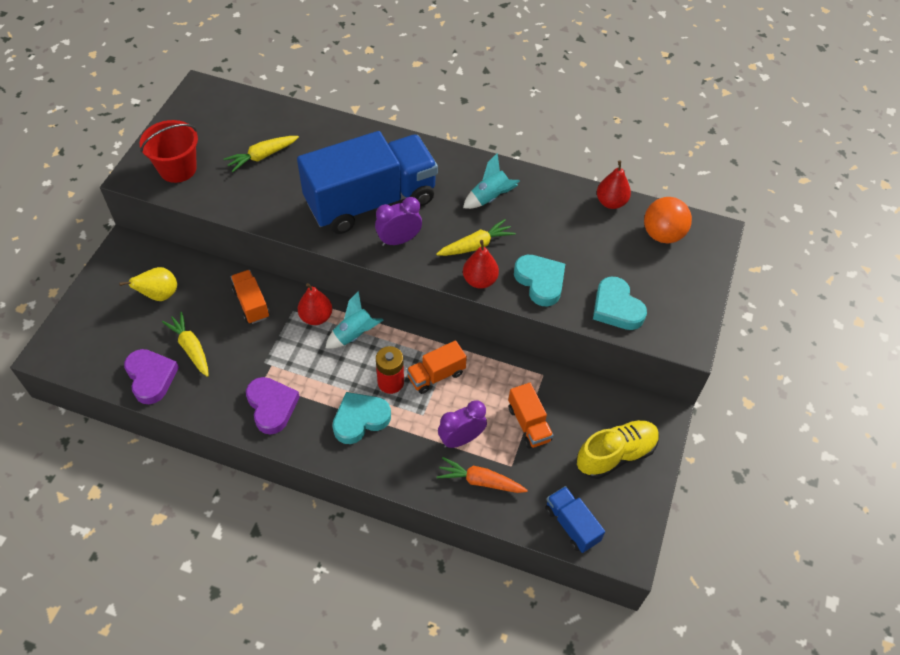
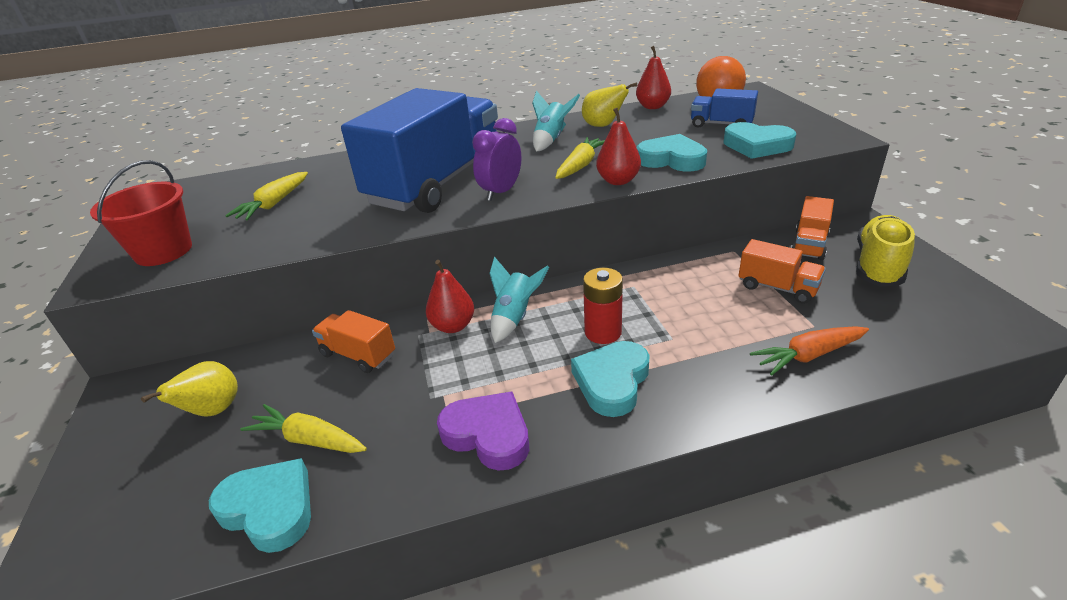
camera: 30 degrees left, 20 degrees down
purple heart [124,349,179,404] -> turquoise heart [209,458,311,553]
orange truck [407,340,467,394] -> orange truck moved to [791,196,834,260]
purple clock [438,400,487,448] -> none
blue truck [545,486,605,553] -> blue truck moved to [691,88,758,128]
none -> yellow pear [582,82,637,127]

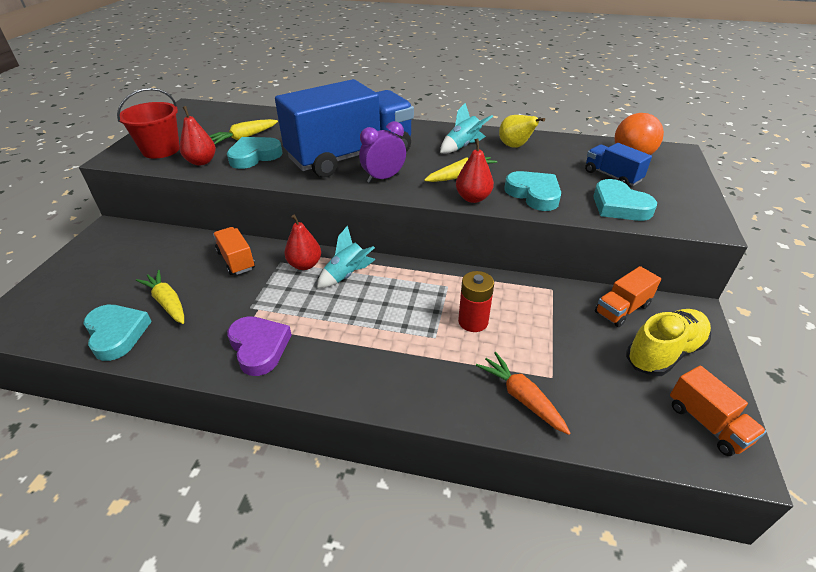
camera: 25 degrees right, 5 degrees up
yellow pear [141,361,238,416] -> none
turquoise heart [571,341,650,417] -> turquoise heart moved to [227,137,282,169]
red battery [583,268,623,344] -> red battery moved to [458,271,494,332]
red pear [636,46,671,109] -> red pear moved to [180,106,216,166]
orange truck [738,239,826,304] -> orange truck moved to [670,366,766,456]
orange carrot [750,326,869,376] -> orange carrot turned 45 degrees clockwise [476,352,570,435]

